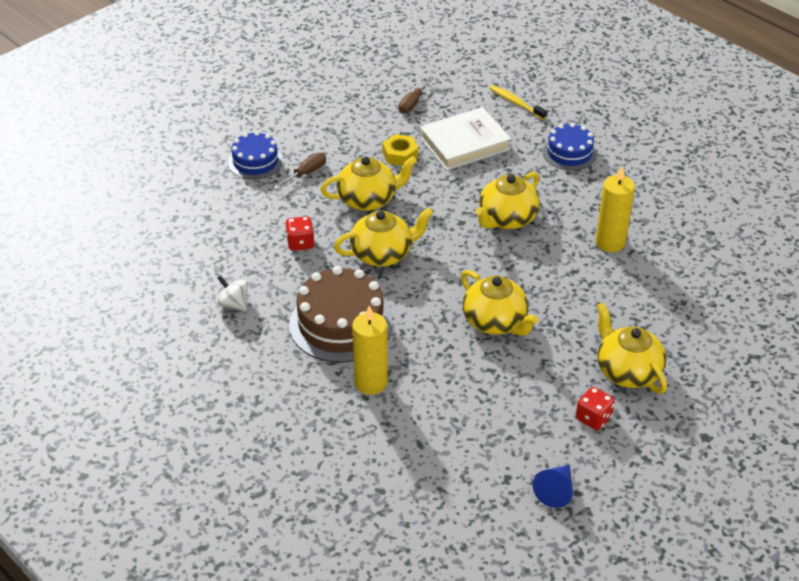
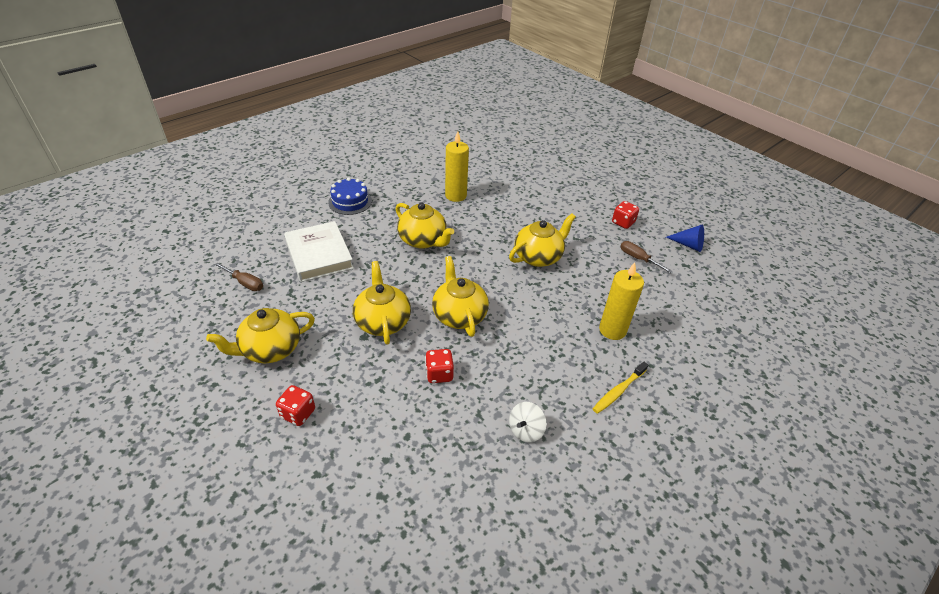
camera: 90 degrees left, 0 degrees up
blue cake [228,131,283,180] -> red dice [276,385,315,426]
brown screwdriver [274,153,326,189] -> brown screwdriver moved to [621,241,673,273]
brown cake [289,266,393,363] -> none
yellow nut [382,134,418,166] -> none
yellow toothbrush [489,85,547,120] -> yellow toothbrush moved to [593,362,648,414]
yellow teapot [596,302,667,394] -> yellow teapot moved to [206,308,315,363]

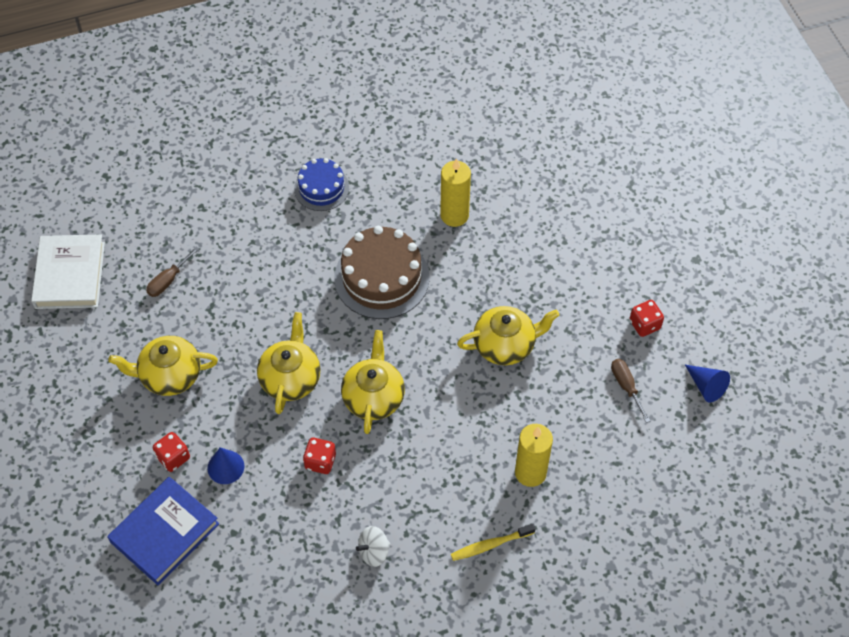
camera: 25 degrees right, 15 degrees up
brown screwdriver [214,262,263,291] -> brown screwdriver turned 75 degrees clockwise [146,246,200,297]
white book [284,221,354,282] -> white book moved to [31,234,105,309]
yellow teapot [396,203,454,249] -> brown cake [334,226,429,319]
none -> blue book [107,477,219,585]
none -> blue cone [207,447,244,484]

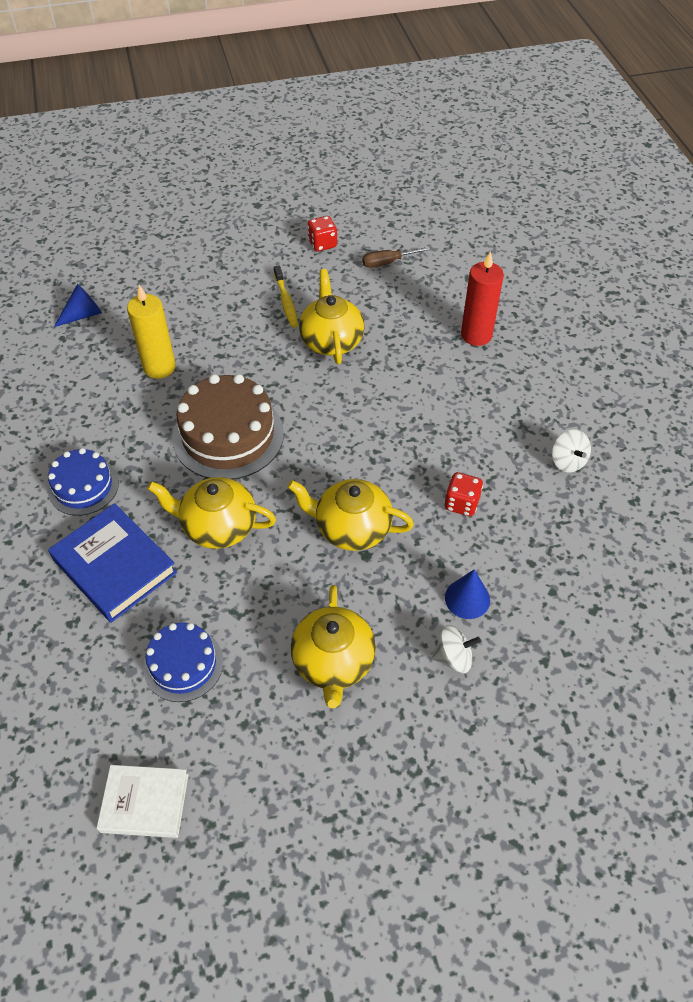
camera: 85 degrees left, 5 degrees down
white book [31,234,105,309] -> white book [97,765,189,838], size x0.66
blue book [107,477,219,585] -> blue book moved to [48,503,177,623]
brown screwdriver [146,246,200,297] -> blue cake [143,622,223,702]
red dice [153,432,190,472] -> white spinning top [432,625,481,673]
yellow teapot [341,330,405,434] -> yellow teapot moved to [148,477,276,549]
yellow toothbrush [451,524,535,561] -> yellow toothbrush moved to [274,265,298,328]
yellow candle [515,424,553,487] -> red candle [461,251,504,346]
blue cone [685,365,730,402] -> blue cone moved to [54,284,102,327]

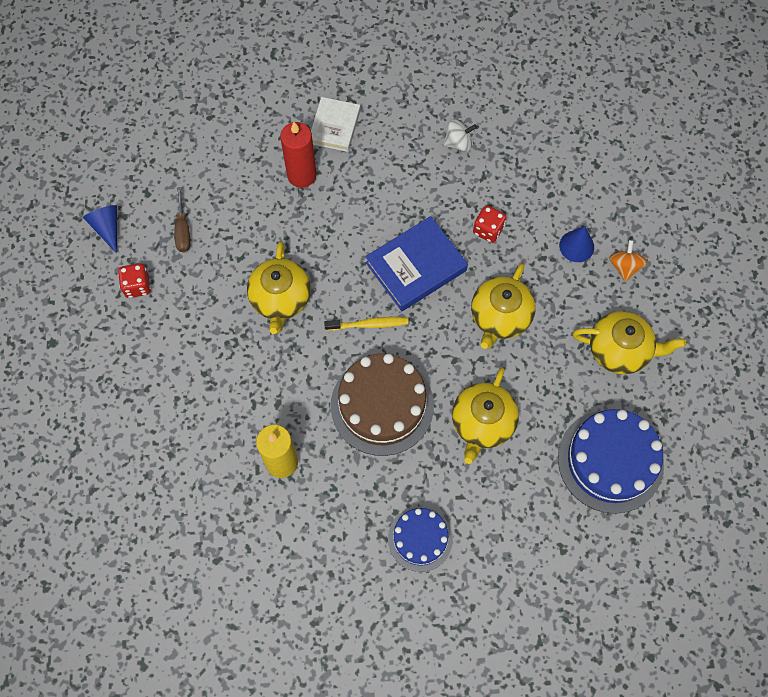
camera: 80 degrees left, 15 degrees up
blue book [48,503,177,623] -> blue book moved to [365,216,468,311]
blue cone [54,284,102,327] -> blue cone moved to [83,205,117,254]
white book [97,765,189,838] -> white book moved to [311,97,360,152]
blue cake [143,622,223,702] -> blue cake [558,409,664,514], size x1.67
yellow toothbrush [274,265,298,328] -> yellow toothbrush moved to [324,317,408,331]
yellow teapot [299,269,365,364] -> yellow teapot turned 90 degrees counterclockwise [247,241,311,334]
white spinning top [432,625,481,673] -> orange spinning top [609,240,648,281]

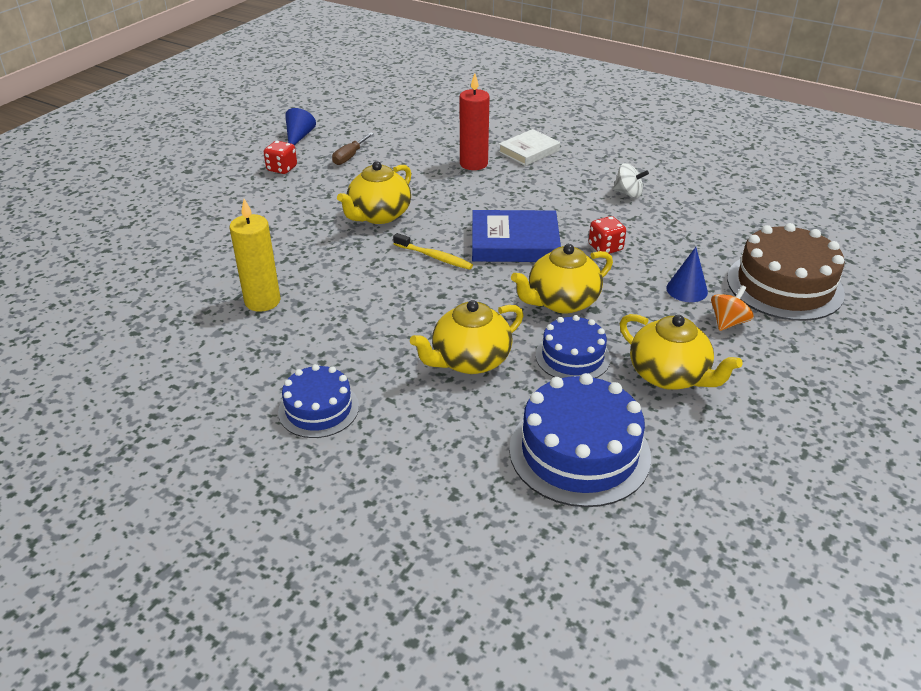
camera: 35 degrees right, 30 degrees down
brown cake [331,354,434,456] -> brown cake moved to [727,223,845,321]
none -> blue cake [535,315,611,378]

